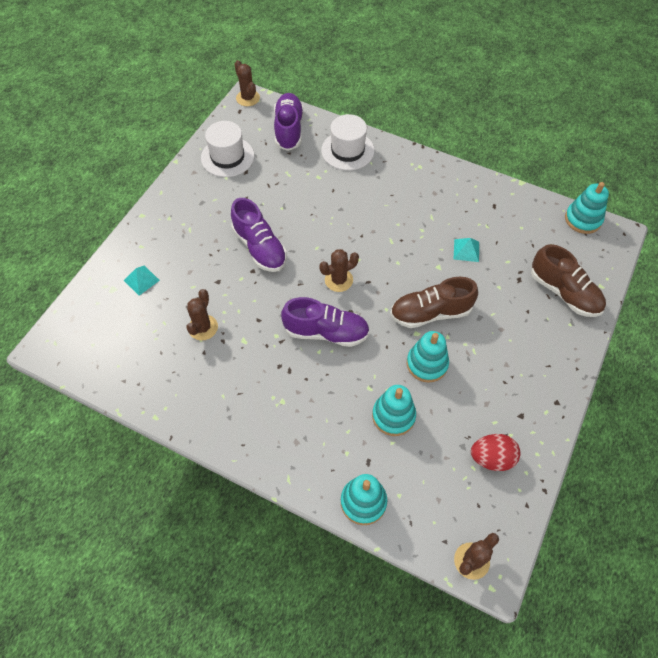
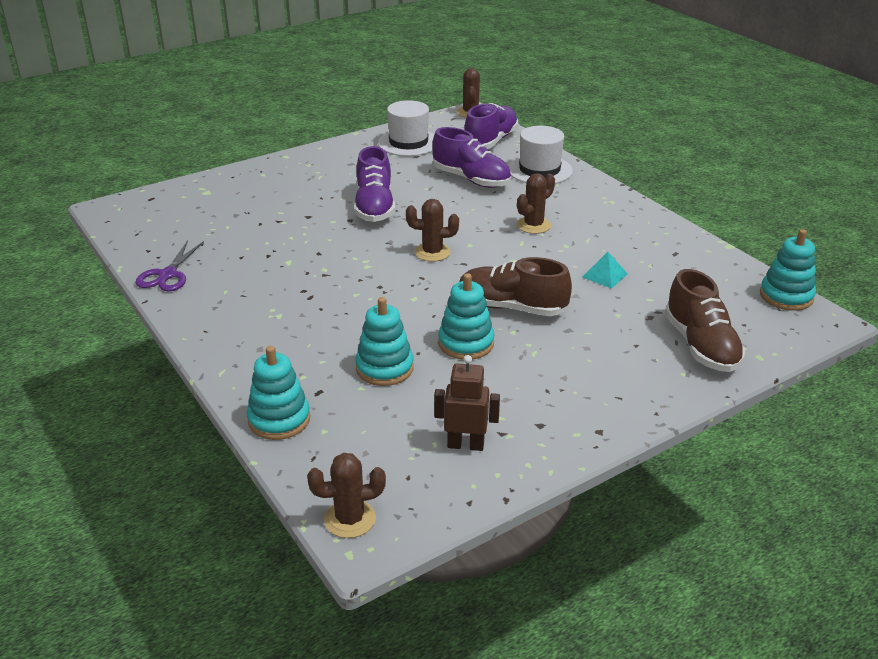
camera: 30 degrees right, 25 degrees down
turquoise pyramid [124,266,160,296] -> none
brown cactus [186,289,218,341] -> brown cactus moved to [517,173,555,234]
purple shoe [281,297,370,347] -> purple shoe moved to [432,127,511,188]
red egg [471,434,521,471] -> brown robot [434,355,500,451]
none -> purple scissors [135,240,204,292]

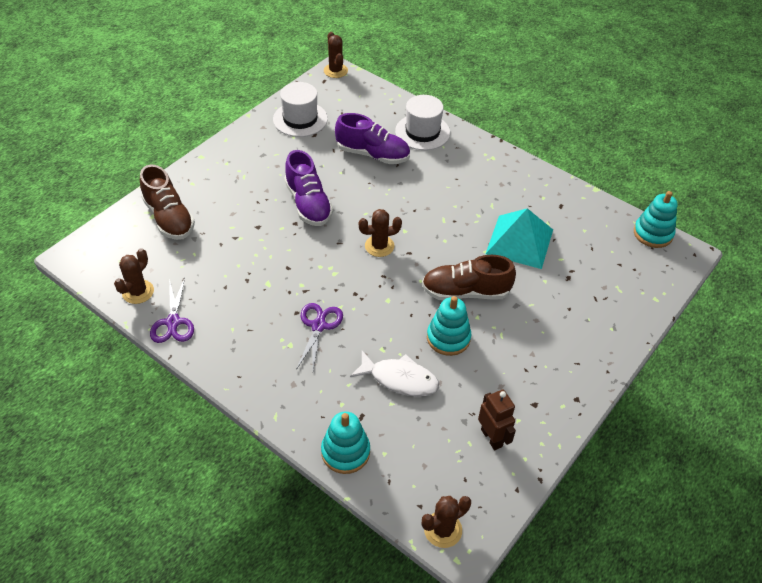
camera: 20 degrees left, 15 degrees up
turquoise stacking toy [355,297,414,386] -> white fish [350,351,439,397]
brown robot [434,355,500,451] -> brown robot turned 75 degrees clockwise [478,390,516,450]
purple shoe [464,103,518,149] -> none
brown cactus [517,173,555,234] -> brown cactus moved to [114,248,154,304]
turquoise pyramid [582,252,628,288] -> turquoise pyramid [486,208,553,269], size x2.13
brown shoe [665,269,745,372] -> brown shoe moved to [140,165,195,240]
none -> purple scissors [296,303,343,370]

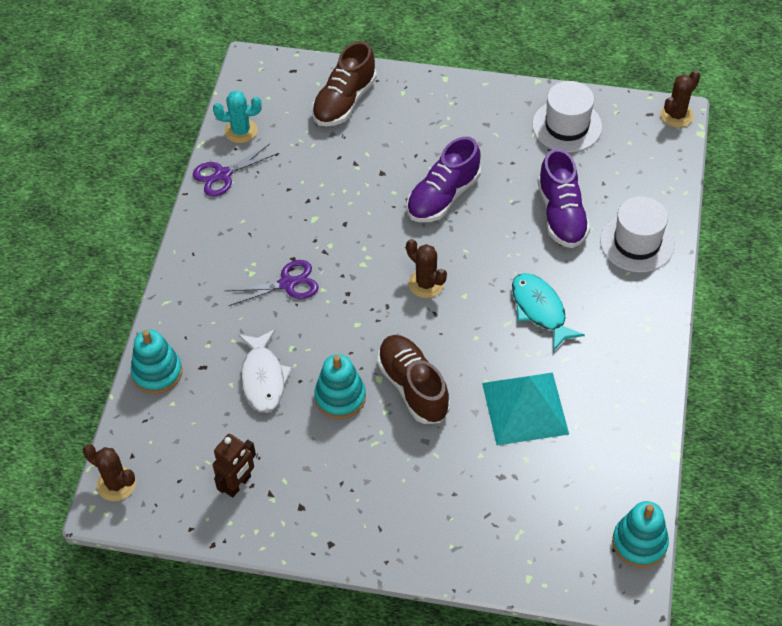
camera: 65 degrees right, 5 degrees up
brown cactus [114,248,154,304] -> turquoise cactus [213,91,262,143]
none -> turquoise fish [512,273,585,351]

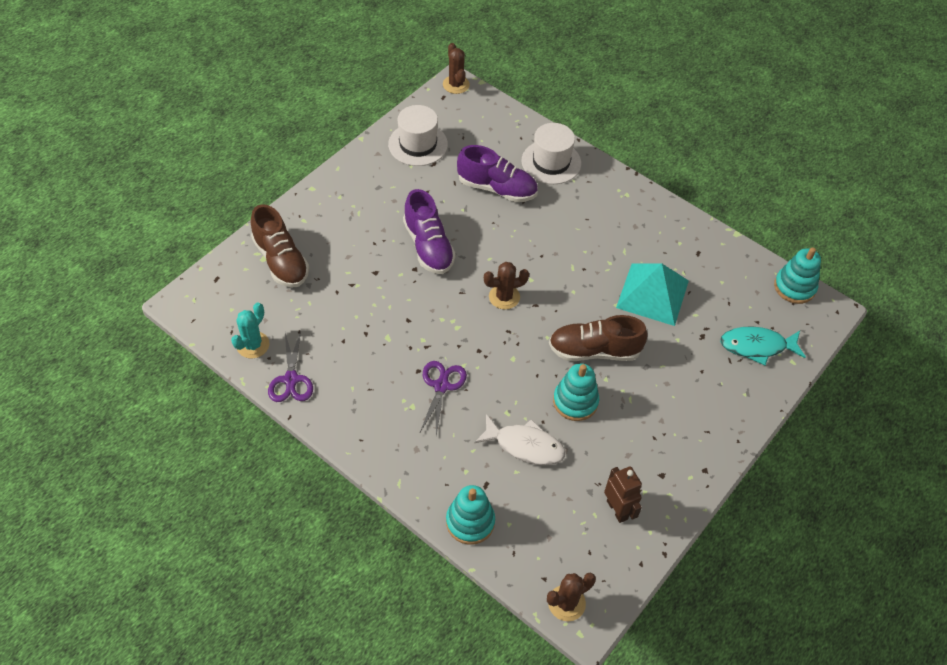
camera: 65 degrees left, 0 degrees up
turquoise fish [512,273,585,351] -> turquoise fish moved to [720,326,806,366]

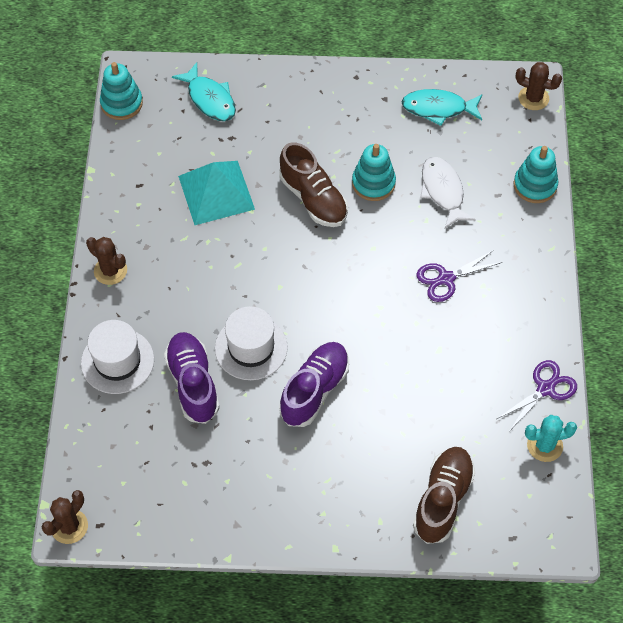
camera: 125 degrees left, 5 degrees up
white hat [388,105,448,166] -> white hat moved to [215,306,288,380]
brown cactus [484,262,529,310] -> brown cactus moved to [86,237,127,285]
brown robot [604,466,642,523] -> turquoise fish [402,89,482,126]

